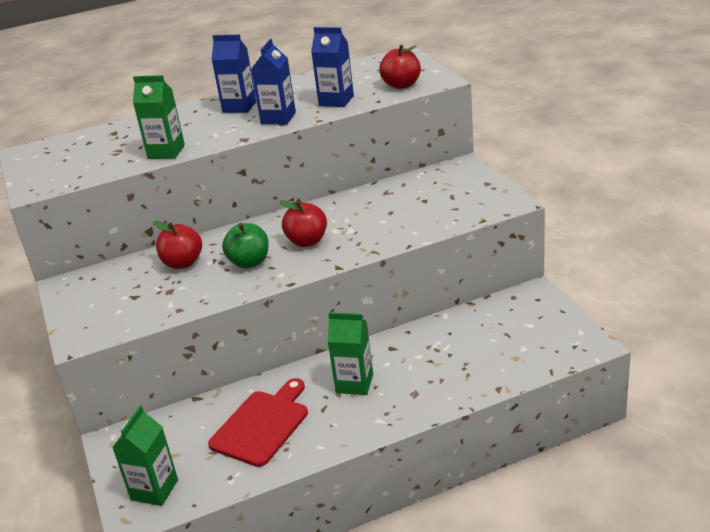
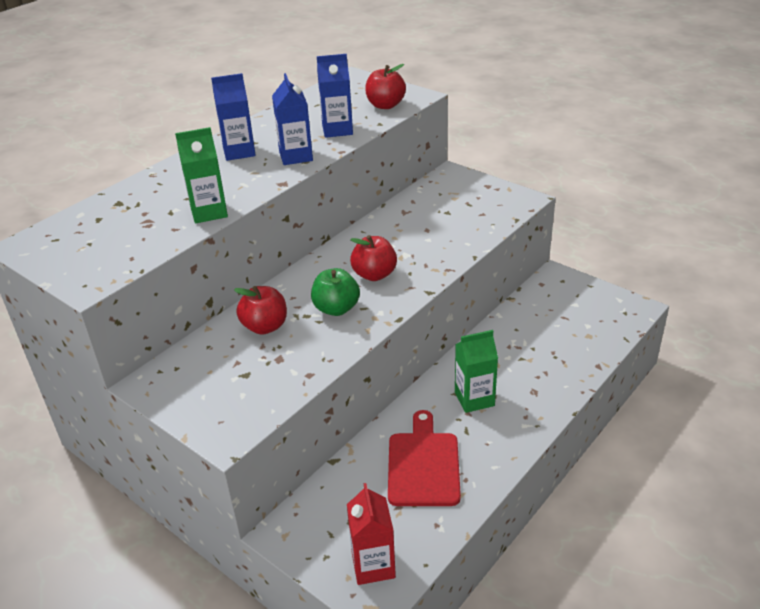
camera: 30 degrees left, 5 degrees up
green carton [112,405,178,506] -> red carton [347,483,396,585]

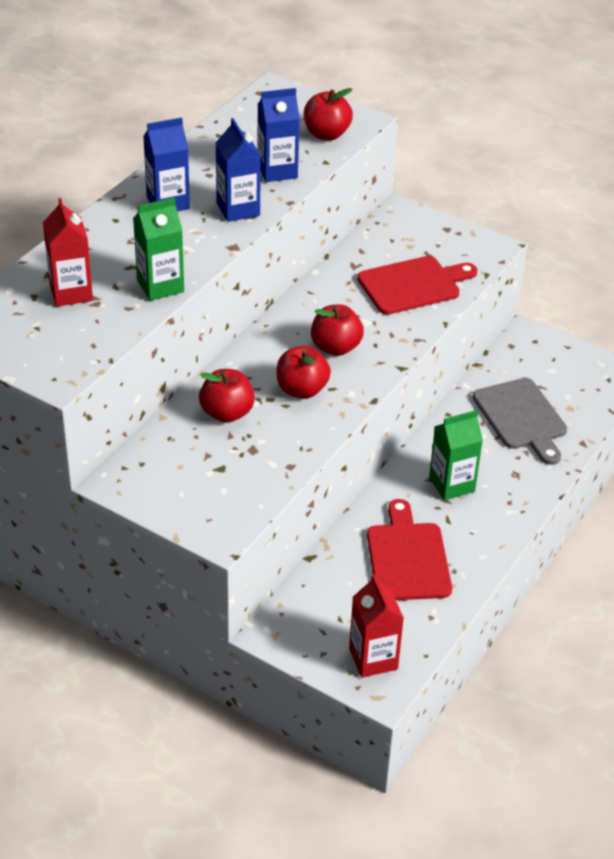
camera: 10 degrees left, 5 degrees up
green apple [311,268,360,316] -> red apple [277,346,331,399]
none -> red carton [43,198,93,307]
none -> red cutting board [357,256,478,315]
none -> grey cutting board [472,378,567,465]

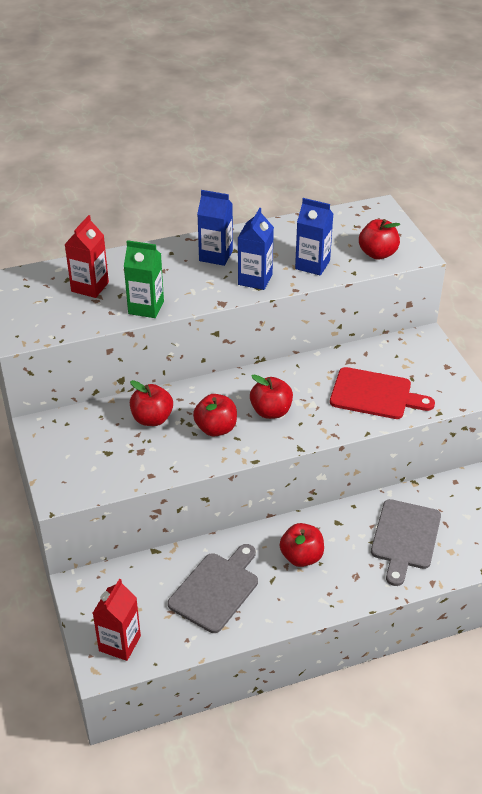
camera: 40 degrees right, 0 degrees up
red cutting board [367,499,452,600] -> grey cutting board [168,544,258,633]
green carton [429,410,483,500] -> red apple [280,523,324,567]

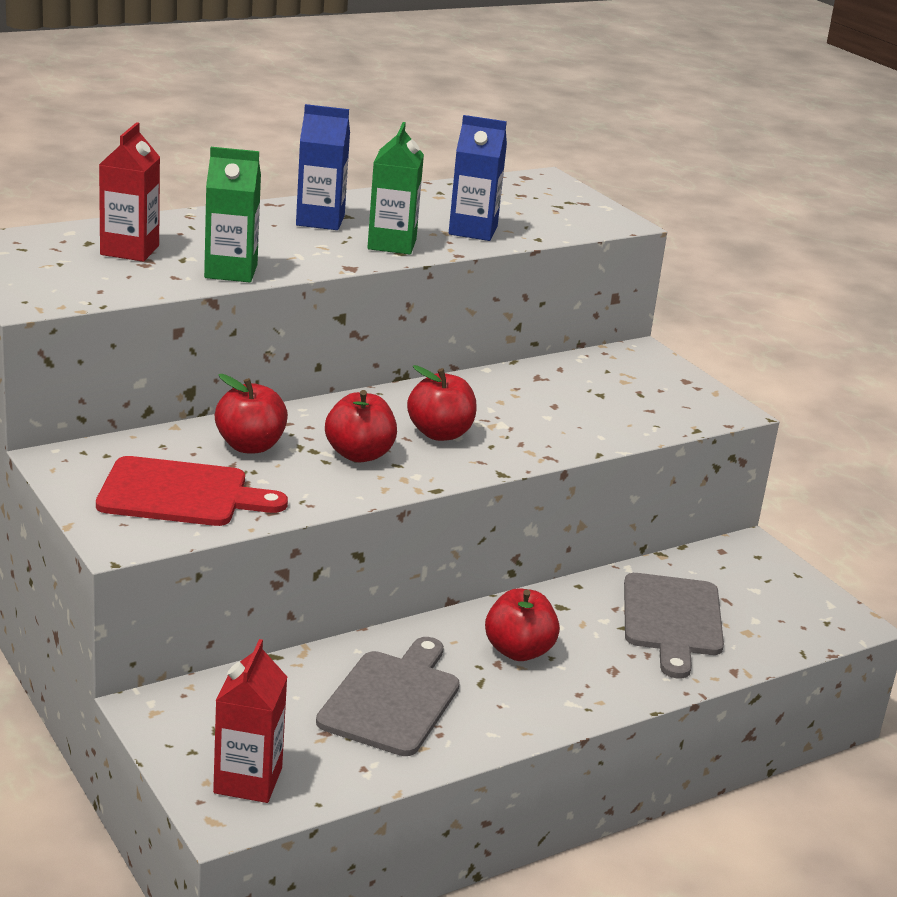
camera: 15 degrees left, 15 degrees down
blue carton [238,208,274,290] -> green carton [367,122,424,255]
red cutting board [330,367,435,419] -> red cutting board moved to [96,456,288,526]
red apple [359,219,400,260] -> none

